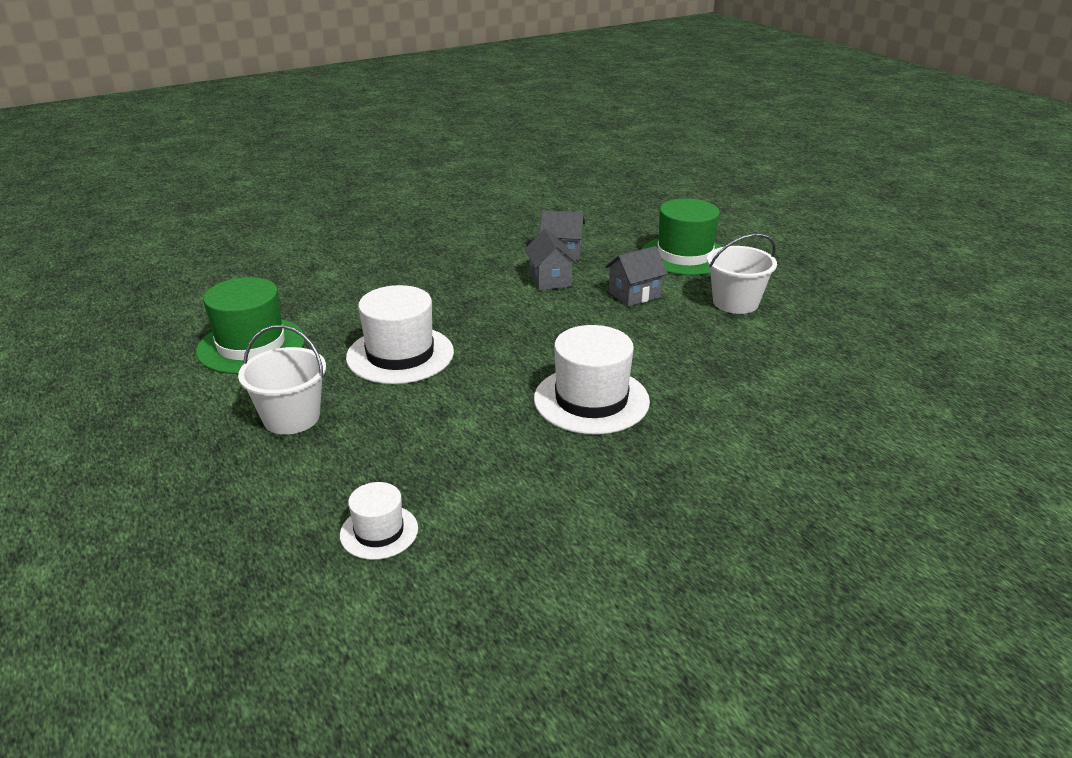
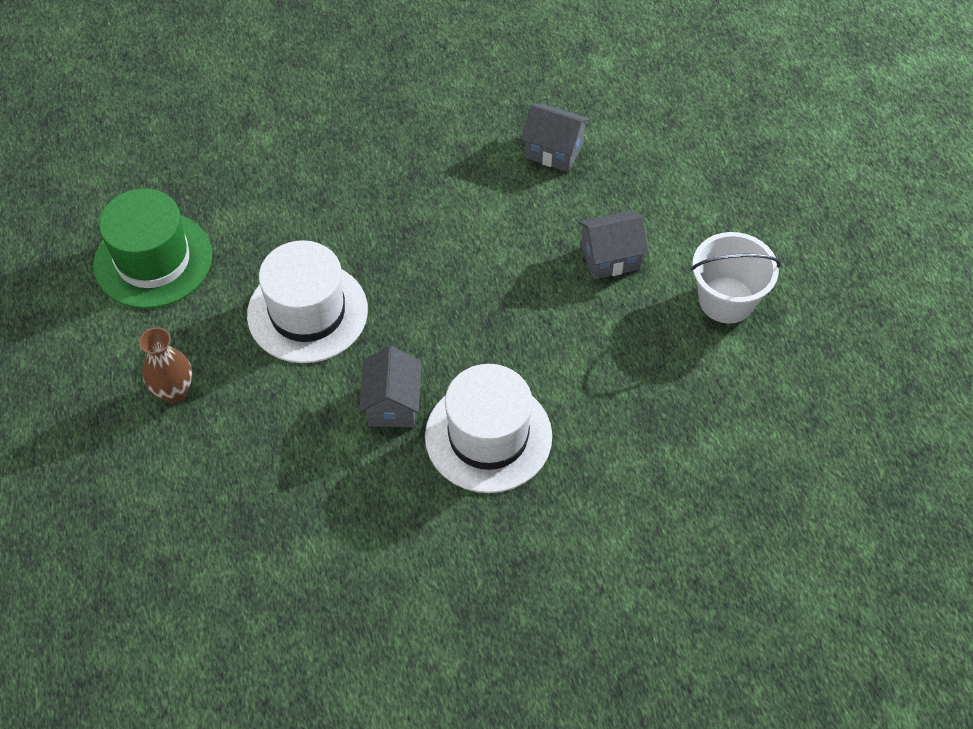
camera: 15 degrees right, 25 degrees up
white bucket [238,325,326,434] -> brown vase [139,327,192,404]
white hat [340,482,418,560] -> none
grey house [525,229,577,290] -> grey house moved to [359,346,422,427]
green hat [642,198,722,275] -> none

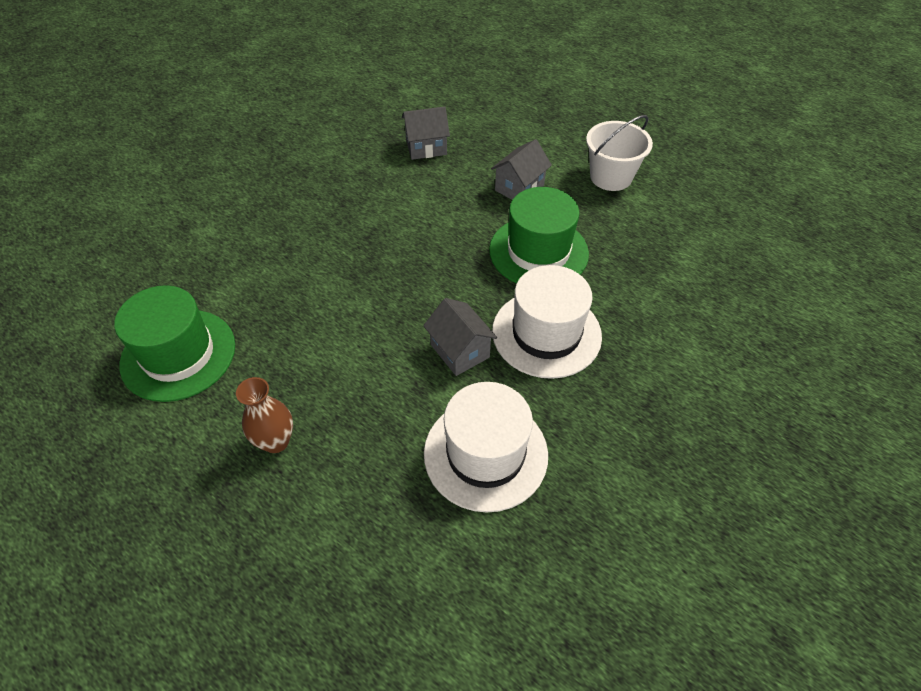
camera: 35 degrees left, 5 degrees down
white hat [247,240,368,363] -> white hat moved to [424,382,548,512]
none -> green hat [489,187,589,284]

